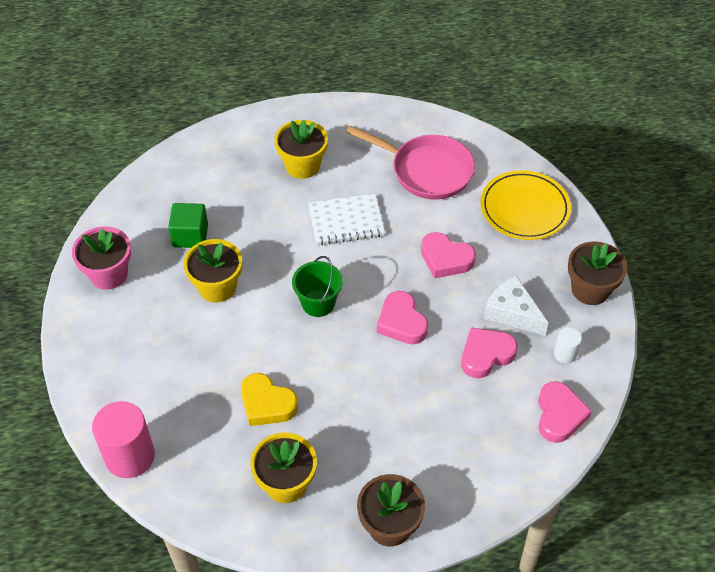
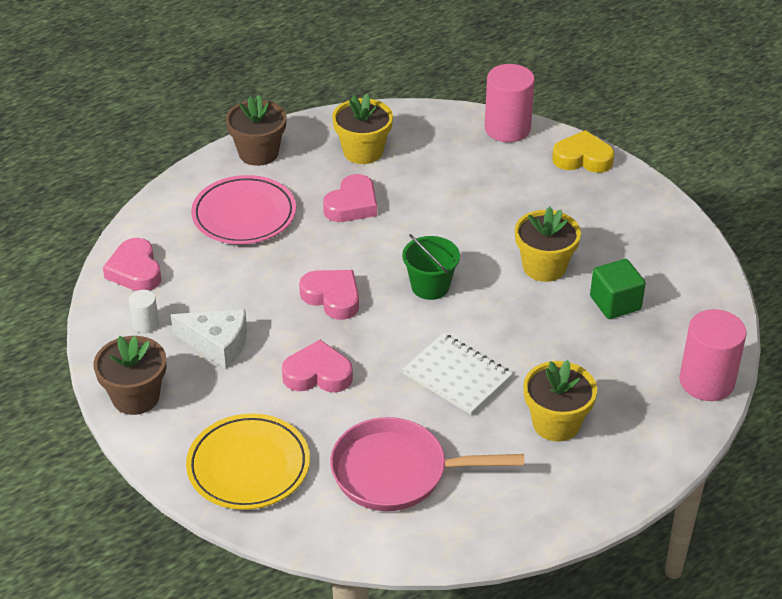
camera: 155 degrees right, 10 degrees down
pink flower pot [72,226,131,290] -> none
yellow heart [241,373,298,426] -> yellow heart moved to [552,130,615,173]
white notebook [308,194,385,245] -> white notebook turned 75 degrees clockwise [402,333,513,415]
pink heart [461,328,518,378] -> pink heart moved to [323,174,377,222]
none -> pink plate [191,175,296,244]
none -> pink cylinder [679,309,747,401]

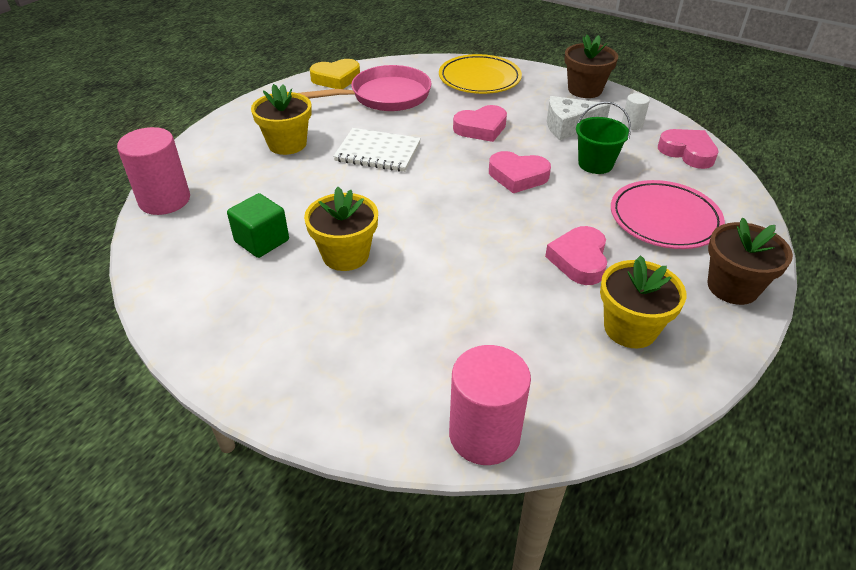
camera: 155 degrees right, 0 degrees up
green bucket [402,234,460,300] -> green bucket moved to [576,102,631,174]
yellow heart [552,130,615,173] -> yellow heart moved to [310,59,360,89]

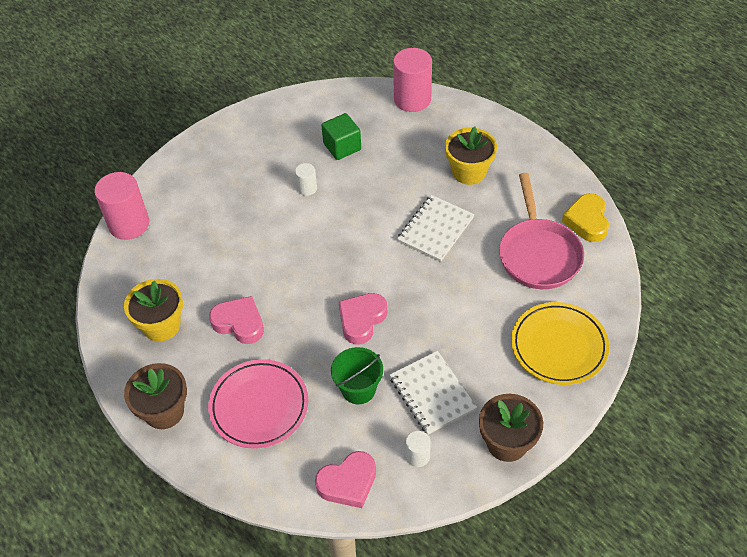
camera: 110 degrees right, 10 degrees up
yellow flower pot [304,187,378,271] -> white cylinder [295,163,317,196]
pink heart [453,105,507,142] -> none
white cheese [547,96,611,140] -> white notebook [389,351,477,435]

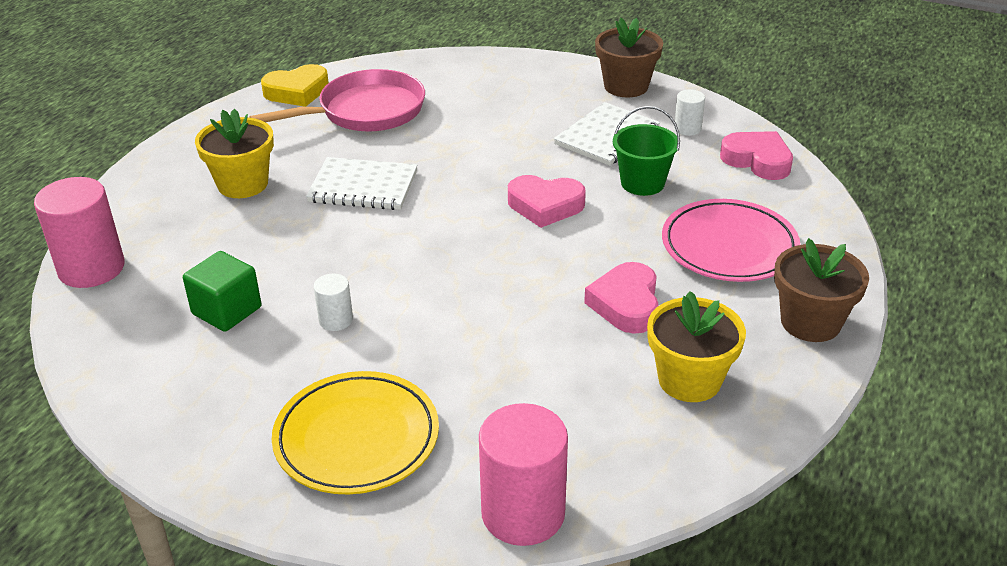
camera: 115 degrees left, 15 degrees down
yellow plate [511,302,609,385] -> yellow plate moved to [272,371,439,494]

